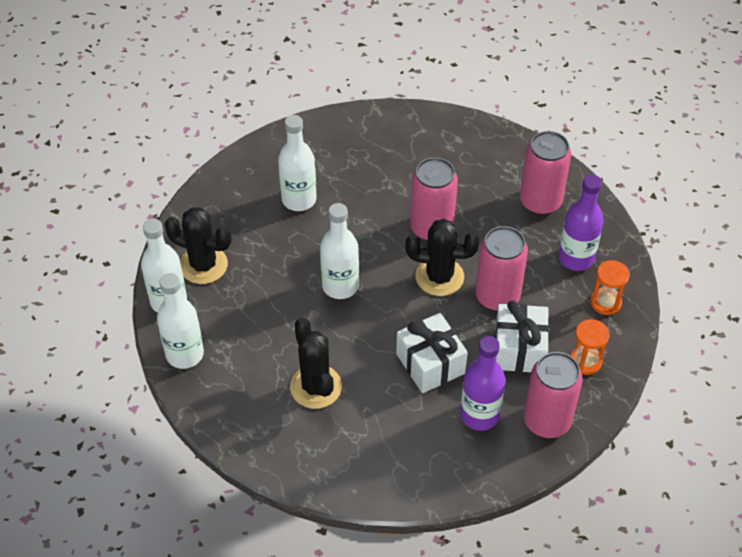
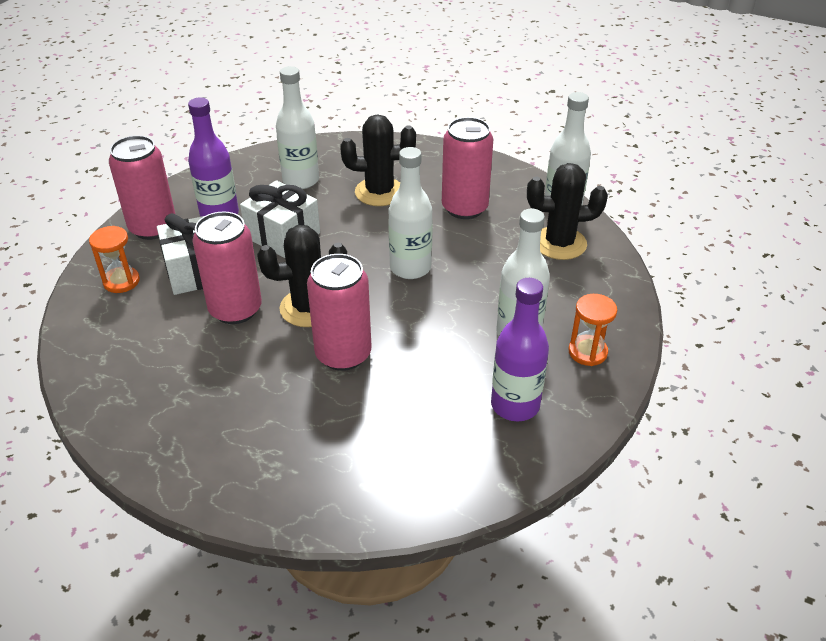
camera: 155 degrees right, 10 degrees down
white bottle [157,273,204,369] -> white bottle moved to [276,66,319,189]
black cactus [290,318,342,409] -> black cactus turned 45 degrees counterclockwise [340,114,416,206]
pink can [520,131,571,215] -> pink can moved to [442,117,493,219]
purple bottle [559,175,604,271] -> purple bottle moved to [491,278,549,421]
orange hourglass [590,260,630,315] -> orange hourglass moved to [568,294,617,366]

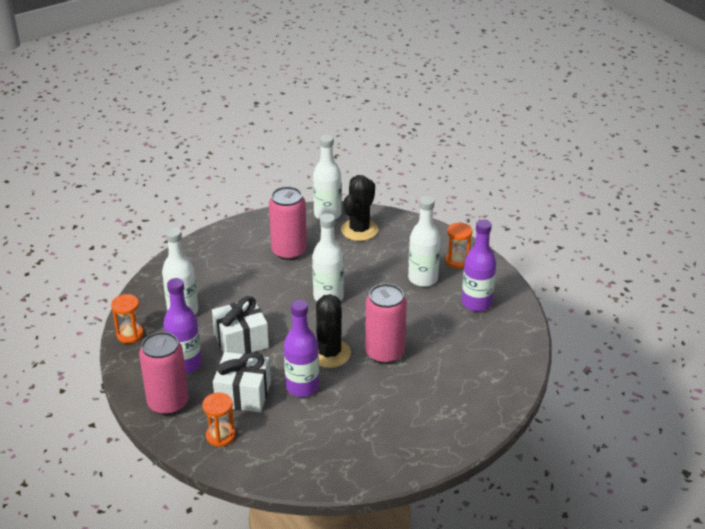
camera: 60 degrees left, 5 degrees down
pink can [192,212,262,324] -> purple bottle [284,300,319,397]
black cactus [340,114,416,206] -> none
none -> orange hourglass [111,294,144,344]

